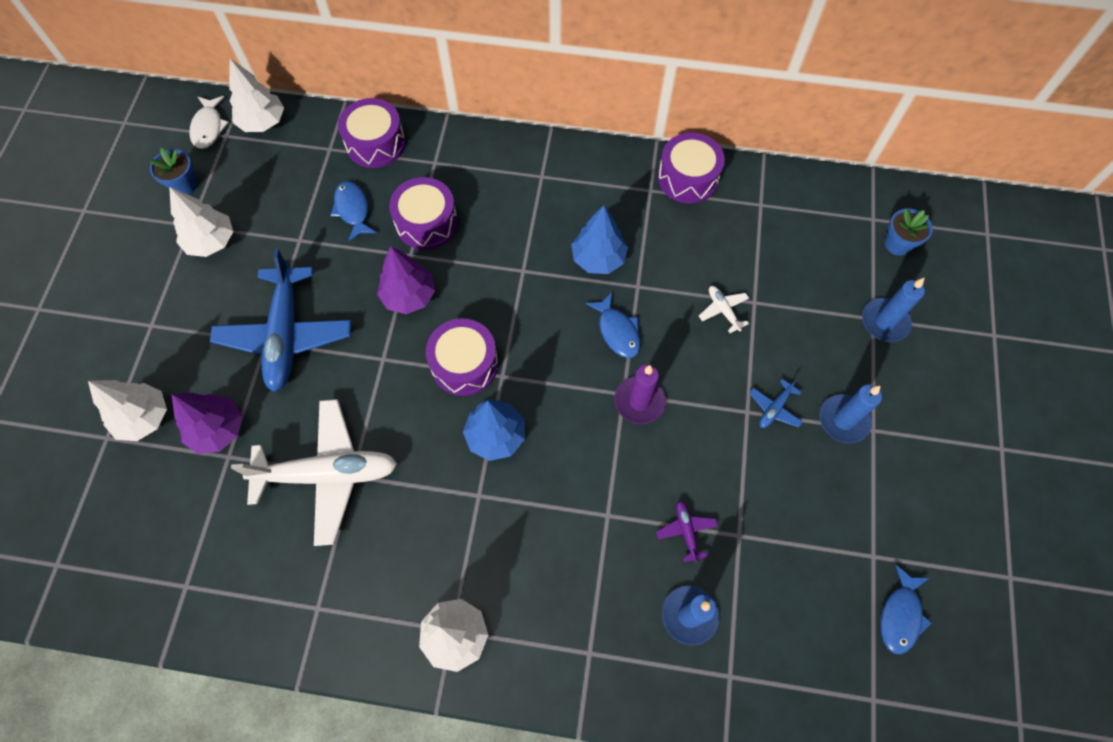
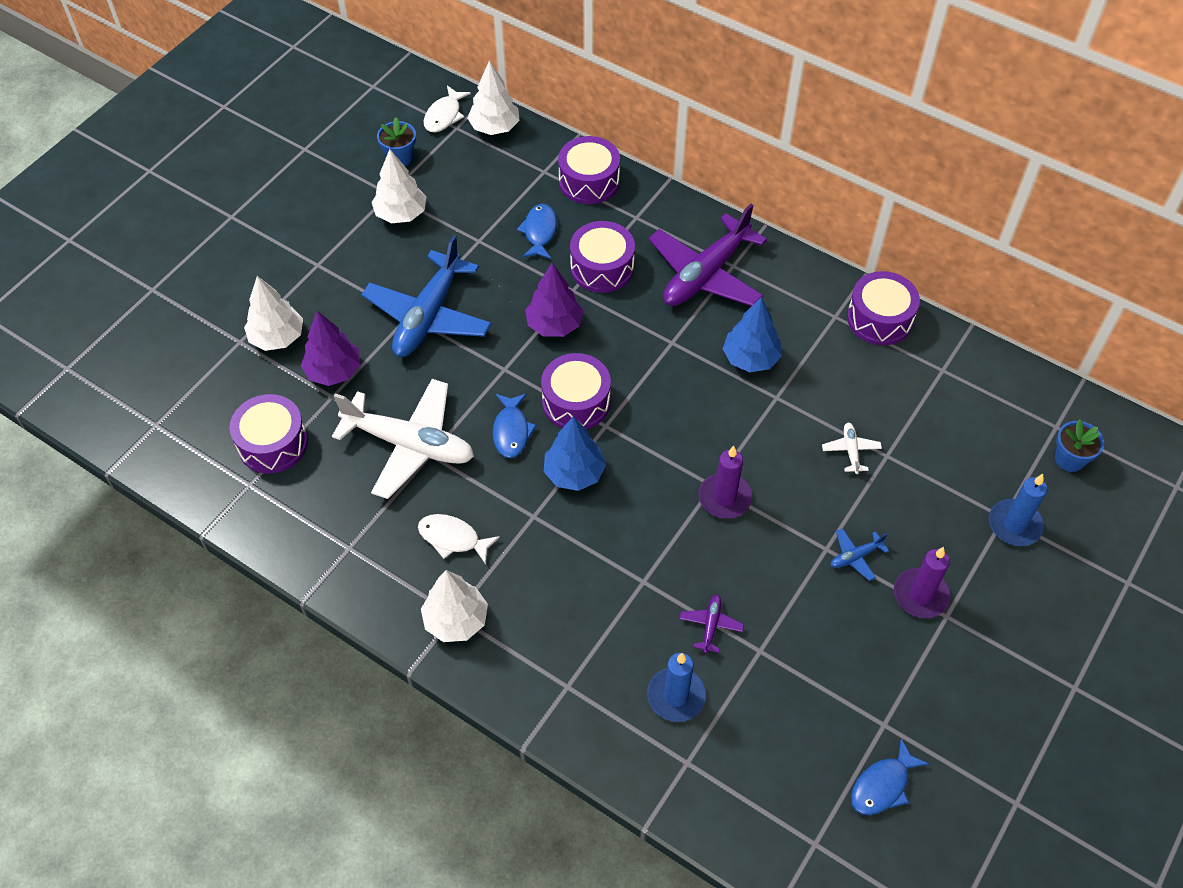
camera: 25 degrees right, 10 degrees down
blue fish [586,292,640,358] -> blue fish moved to [492,393,537,458]
blue candle [820,385,882,444] -> purple candle [894,547,950,618]
none -> purple drum [230,394,308,474]
none -> white fish [418,514,500,564]
none -> purple plane [649,204,767,306]

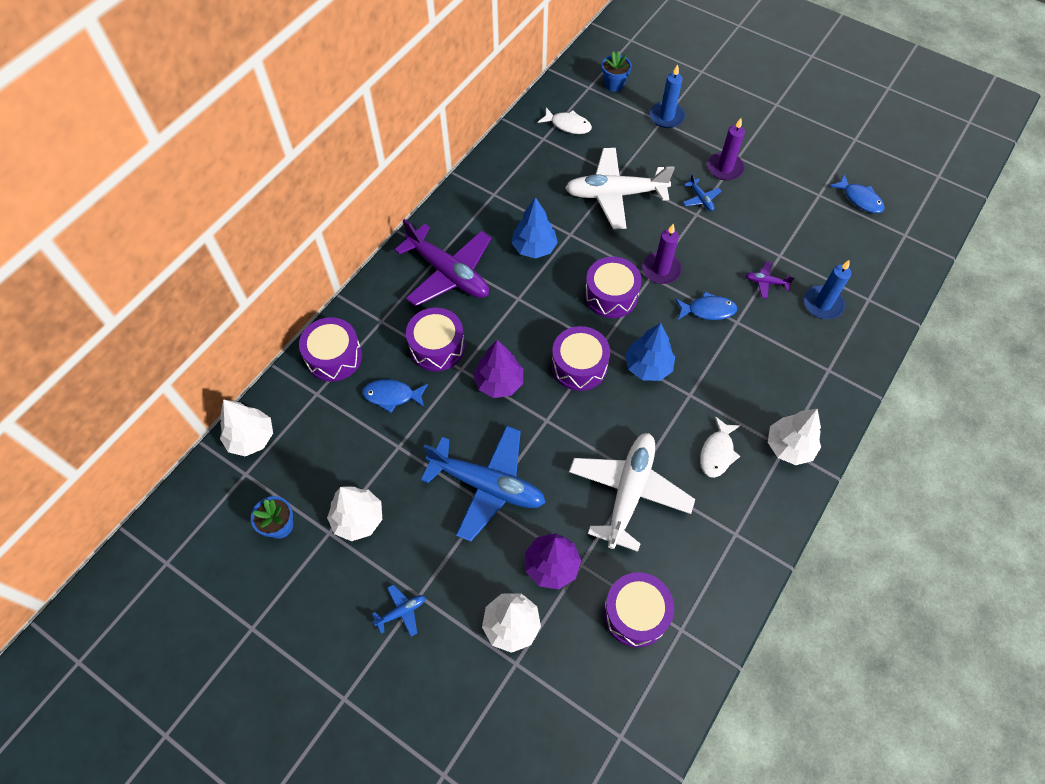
camera: 90 degrees left, 5 degrees up
white fish [424,85,471,132] -> white fish moved to [538,108,592,134]
blue fish [492,393,537,458] -> blue fish moved to [675,291,737,320]
white plane [822,423,882,474] -> white plane [565,148,675,229], size x2.44
purple drum [847,271,920,345] -> purple drum moved to [585,257,642,318]
none -> blue plane [372,585,426,636]

